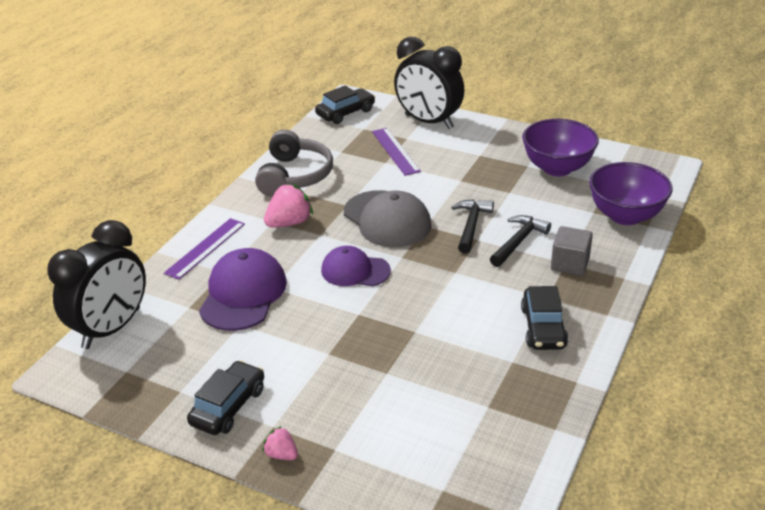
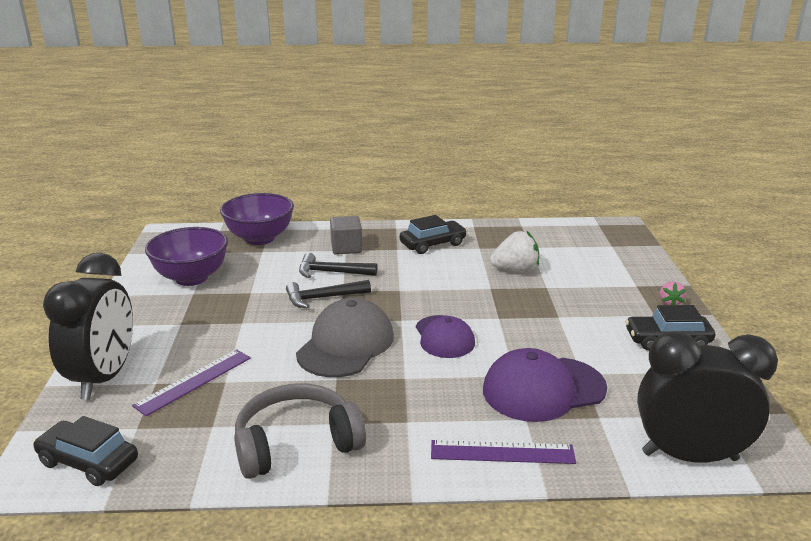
camera: 120 degrees left, 10 degrees down
pink strawberry [264,184,313,227] -> none
none -> white strawberry [490,231,539,272]

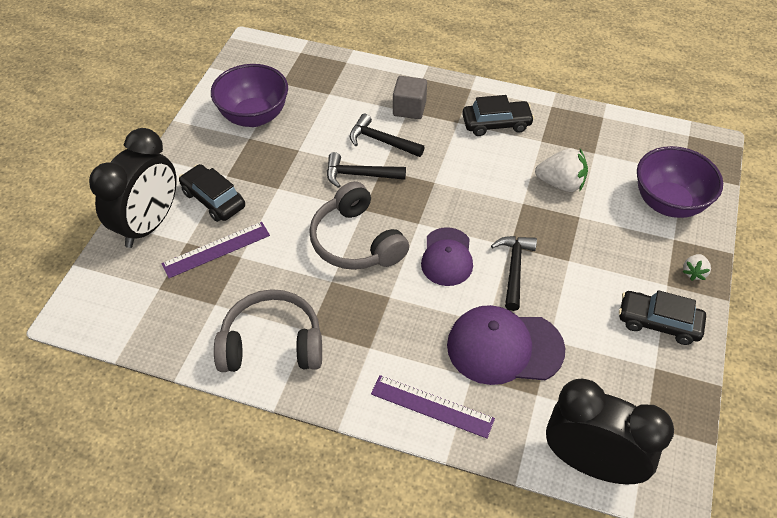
camera: 20 degrees right, 25 degrees up
black car [33,416,138,486] -> black car moved to [179,164,245,222]
purple bowl [220,193,294,245] -> purple bowl moved to [637,146,723,218]
grey cap [296,298,394,377] -> grey headphones [309,181,409,270]
pink strawberry [660,281,686,305] -> white strawberry [682,254,711,281]
none -> black hammer [491,236,537,311]

